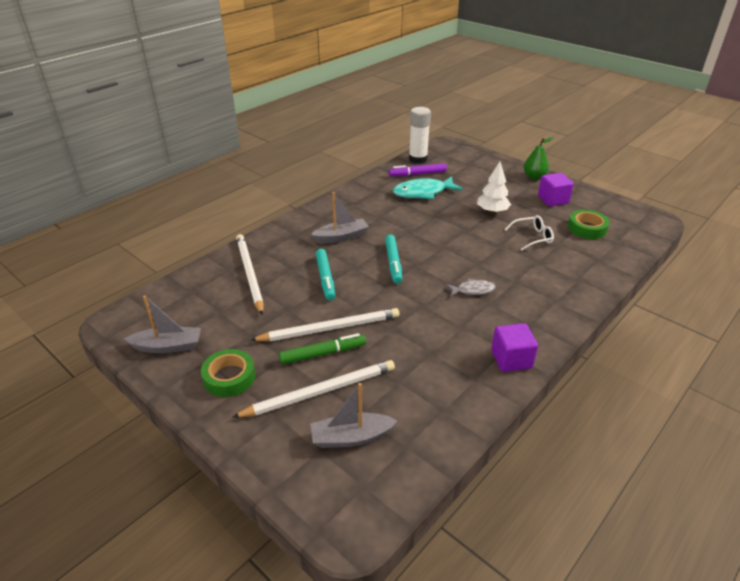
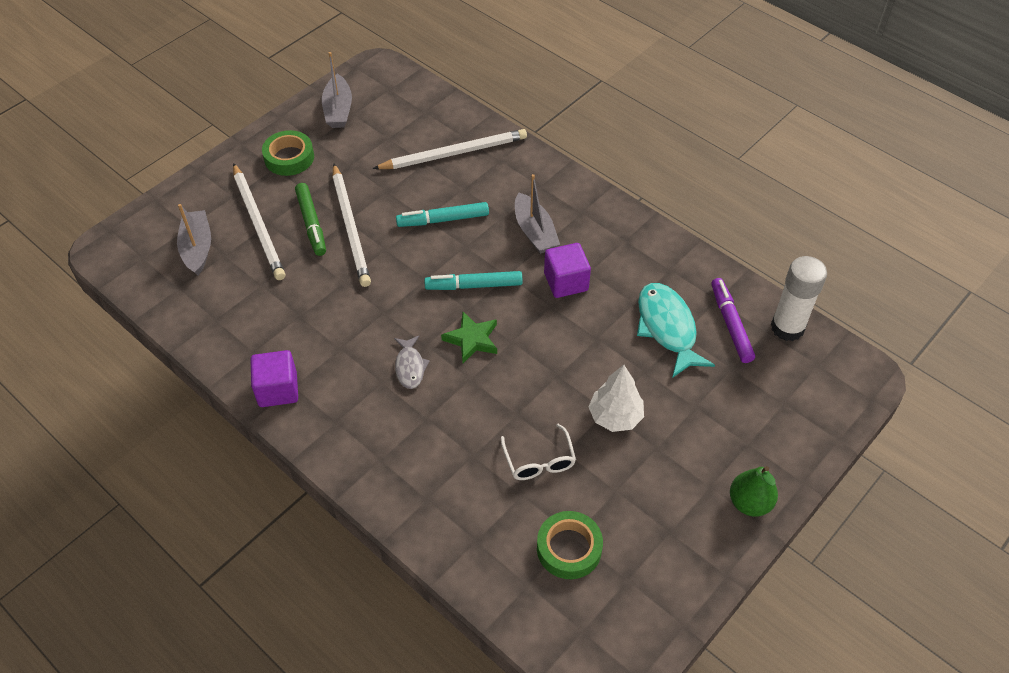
camera: 90 degrees right, 15 degrees up
purple cube [538,173,574,206] -> purple cube moved to [544,243,591,298]
none -> green star [441,312,497,363]

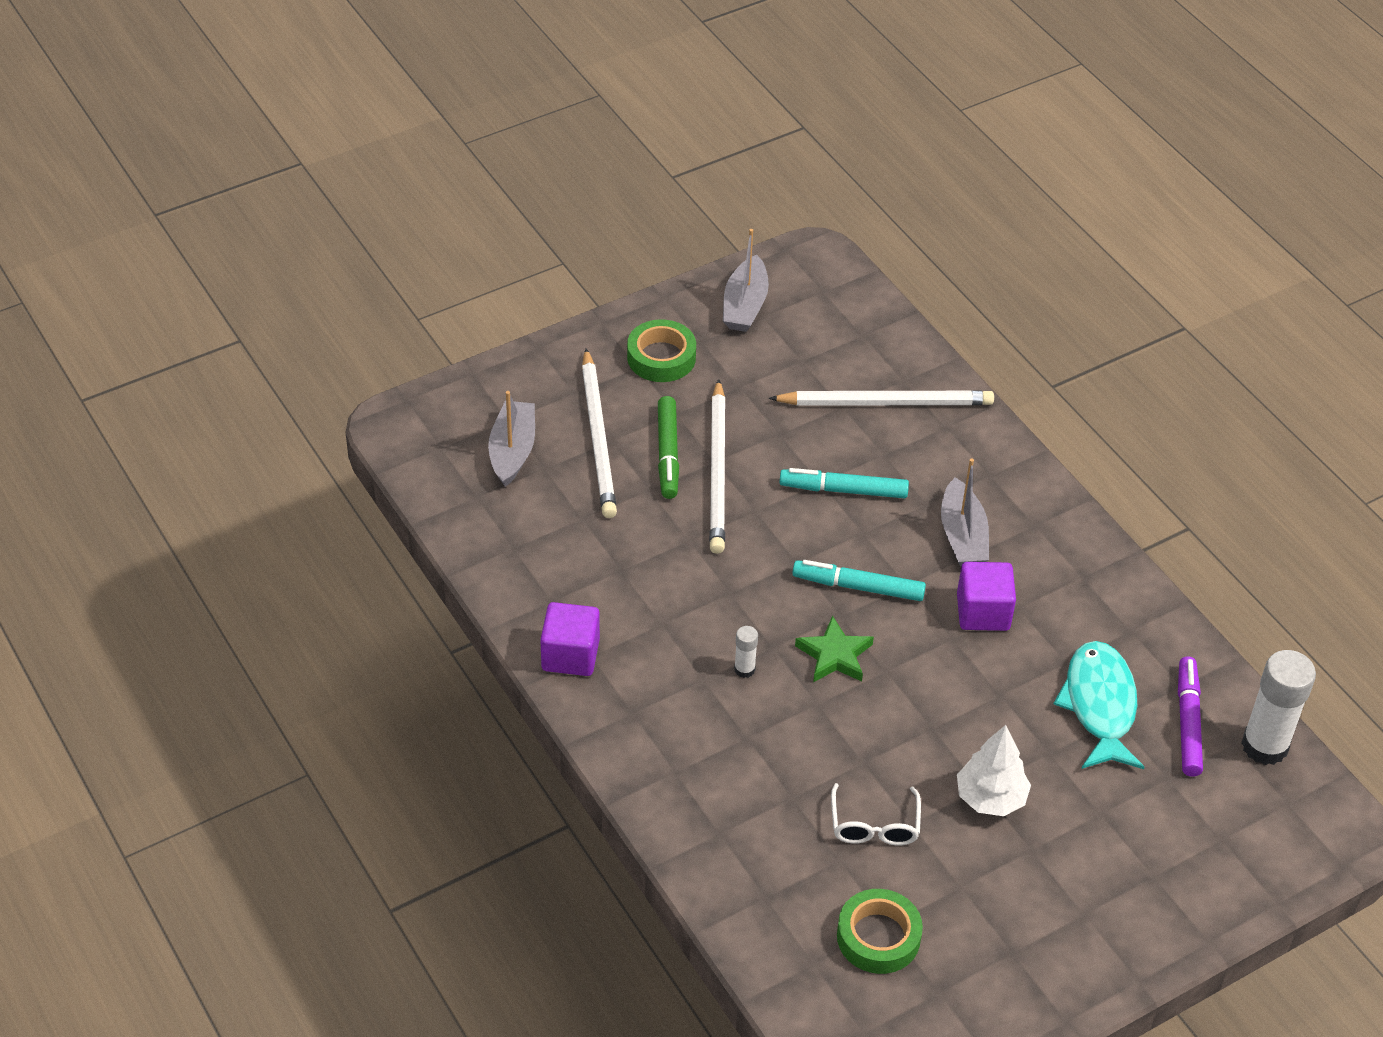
camera: 15 degrees right, 5 degrees down
grey fish [394,336,430,389] -> white glue stick [734,626,758,678]
green pear [730,466,778,517] -> none

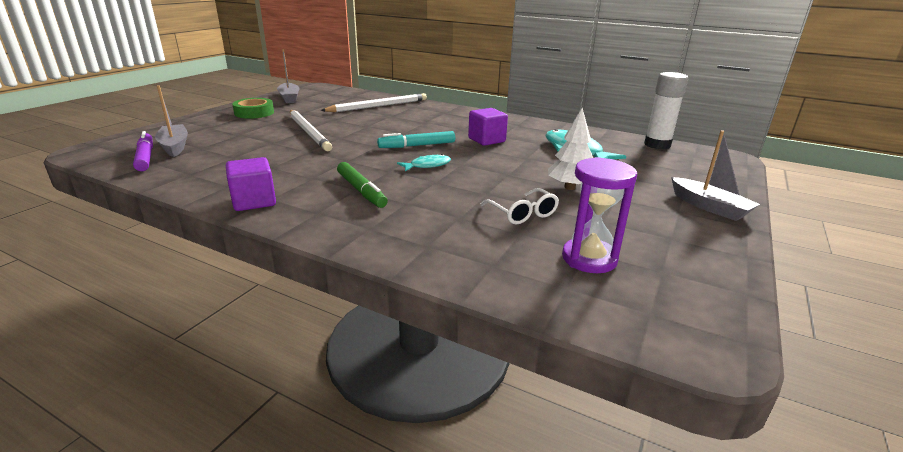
camera: 30 degrees left, 20 degrees down
white pencil [582,348,617,518] -> none
green marker [658,396,679,499] -> green marker moved to [337,162,388,208]
white glue stick [734,626,758,678] -> none
turquoise marker [779,468,909,498] -> none
green star [795,615,874,682] -> turquoise fish [397,154,451,171]
green tape [837,889,923,974] -> purple hourglass [562,157,637,273]
grey boat [941,458,989,567] -> grey boat moved to [671,130,760,221]
purple marker [1178,656,1203,776] -> purple marker moved to [133,131,153,171]

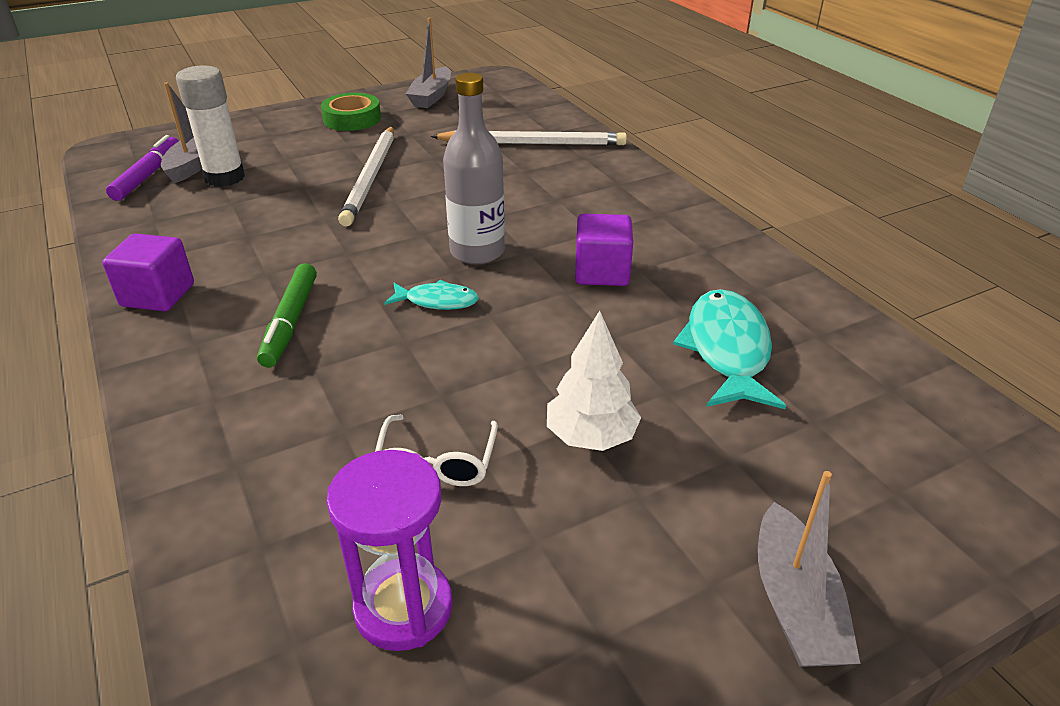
camera: 35 degrees right, 10 degrees up
turquoise marker [377,131,455,148] -> grey bottle [443,73,505,264]
white glue stick [644,72,688,149] -> white glue stick moved to [176,65,245,187]

